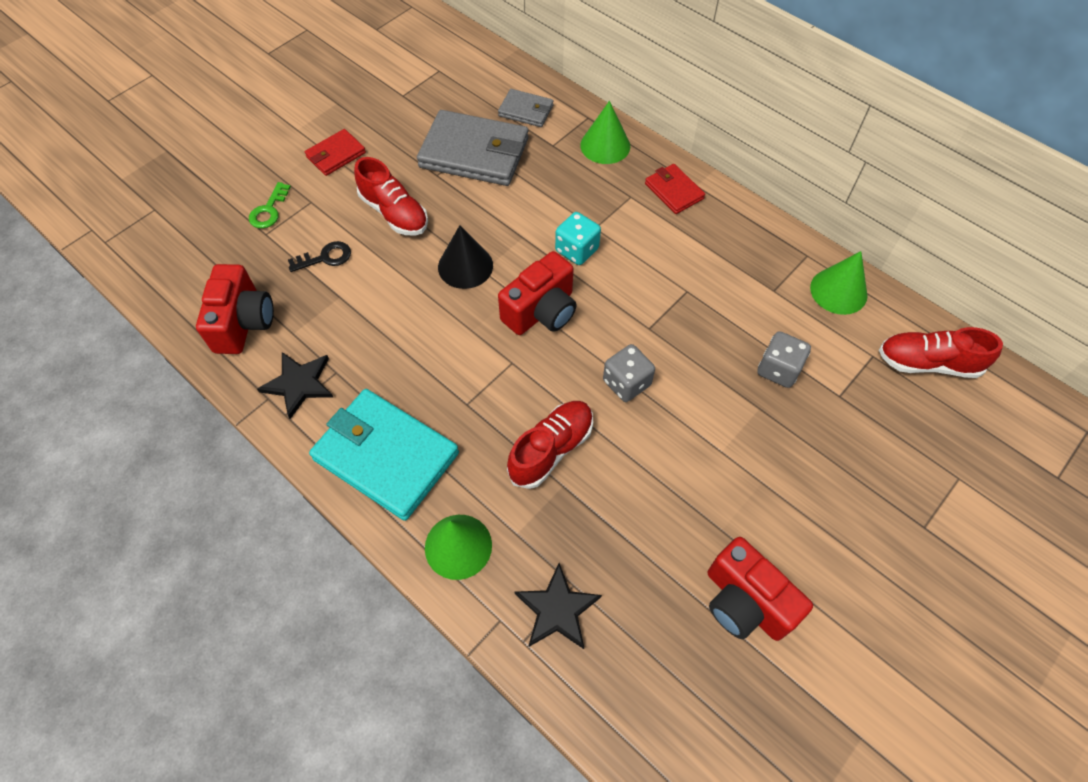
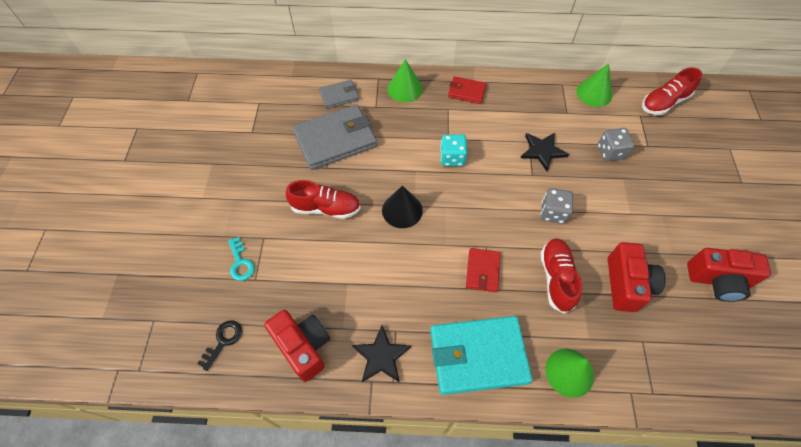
camera: 40 degrees left, 0 degrees up
green key [249,182,291,228] -> turquoise key [228,237,255,281]
black key [288,241,351,272] -> black key moved to [197,320,242,371]
red wallet [305,129,366,176] -> red wallet moved to [466,248,500,292]
red camera [498,251,577,335] -> red camera moved to [608,242,666,312]
black star [515,563,602,649] -> black star moved to [521,133,569,171]

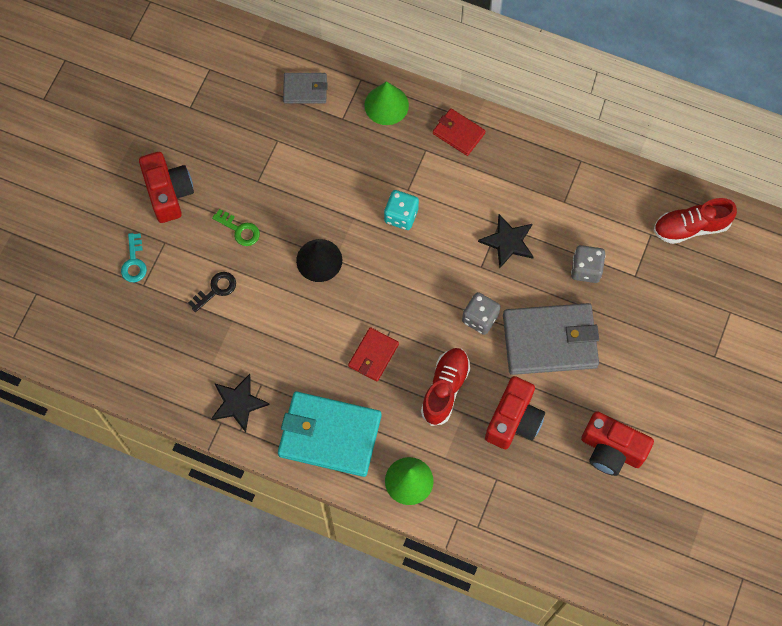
camera: 20 degrees right, 10 degrees up
black key [197,320,242,371] -> black key moved to [188,272,236,312]
red camera [264,310,330,382] -> red camera moved to [139,152,194,223]
red shoe [286,180,361,219] -> green key [212,209,260,246]
grey wallet [292,104,377,170] -> grey wallet moved to [503,303,599,375]
green cone [576,63,612,107] -> none

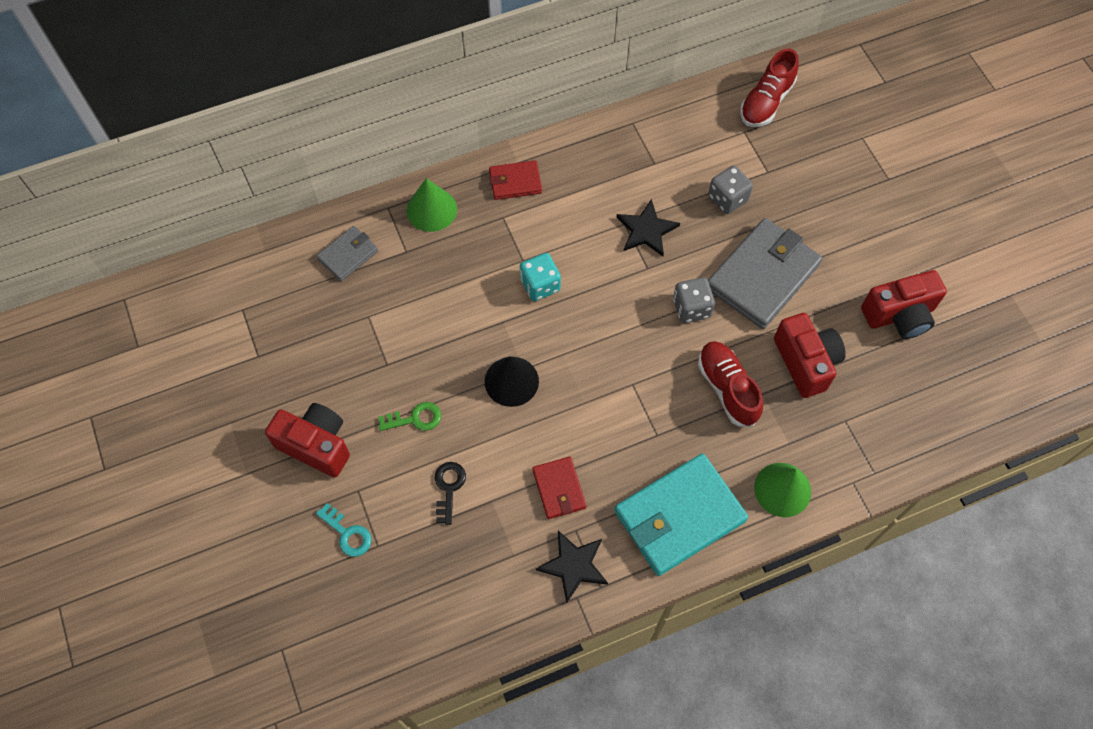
camera: 45 degrees left, 5 degrees down
red wallet [348,327,399,381] -> red wallet moved to [532,457,587,519]

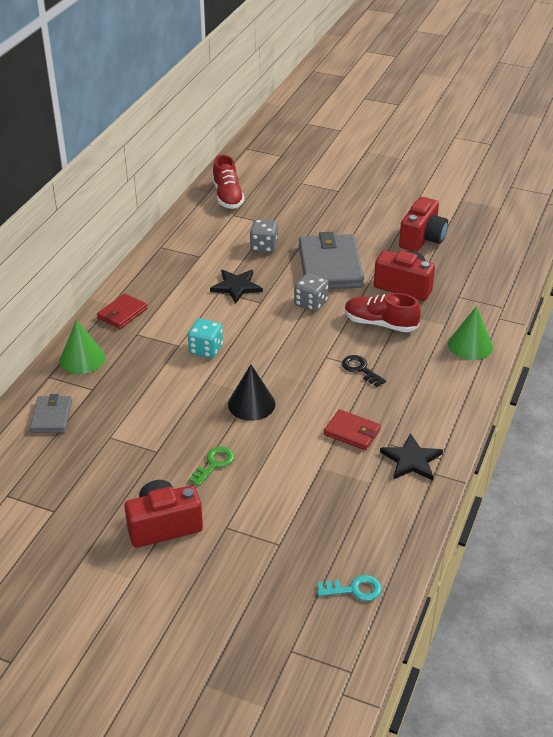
camera: 45 degrees left, 25 degrees down
turquoise key [316,503,372,557] -> turquoise key moved to [317,575,382,601]
black key [435,462,466,525] -> black key moved to [342,355,386,387]
turquoise wallet [614,453,748,576] -> none

